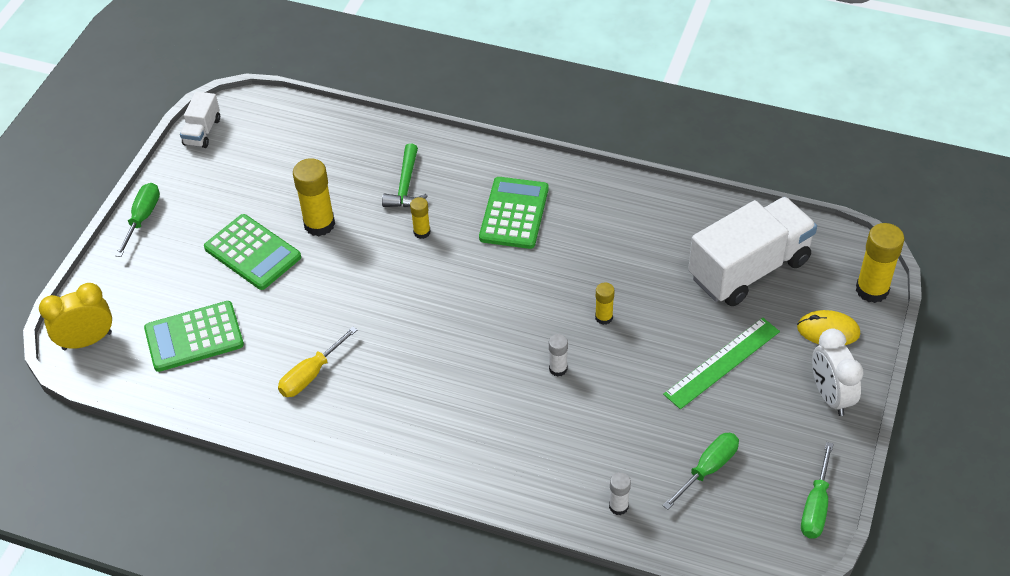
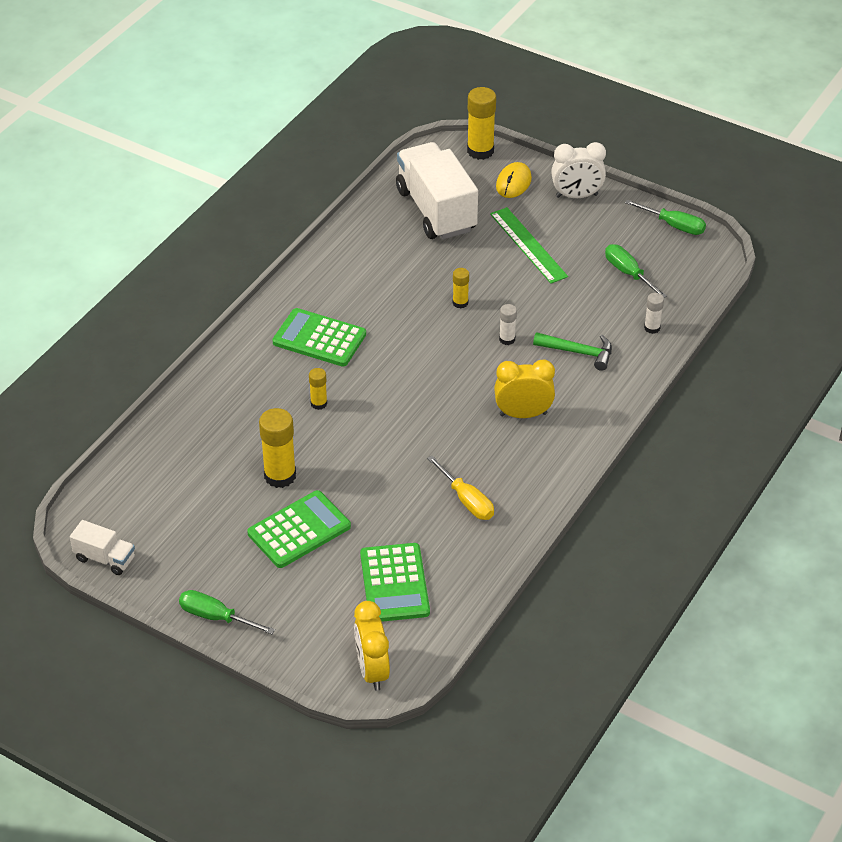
camera: 80 degrees left, 5 degrees down
green hammer [382,143,428,207] -> green hammer moved to [533,332,612,371]
none -> yellow clock [494,359,555,418]

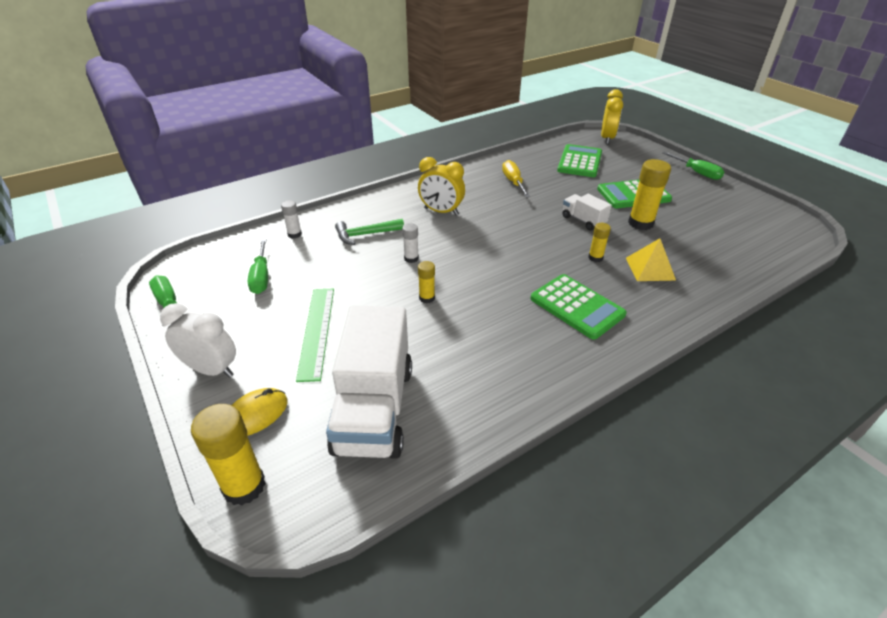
camera: 155 degrees left, 5 degrees down
white truck [70,520,135,575] -> white truck moved to [562,194,612,231]
green hammer [533,332,612,371] -> green hammer turned 60 degrees counterclockwise [335,219,404,245]
none -> yellow pyramid [626,238,676,281]

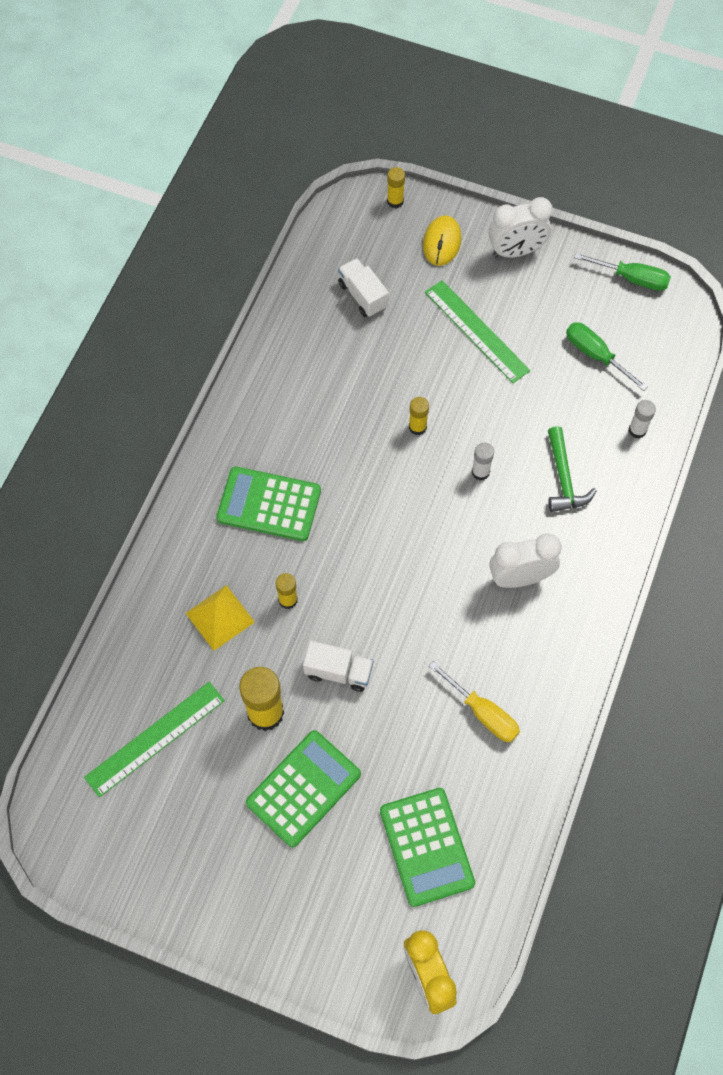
camera: 145 degrees right, 25 degrees up
yellow glue stick [191,404,266,506] -> yellow glue stick [387,167,405,208], size x0.54
white truck [326,305,412,459] -> white truck [338,258,389,317], size x0.47
green hammer [335,219,404,245] -> green hammer turned 135 degrees clockwise [548,426,597,512]
yellow clock [418,157,465,215] -> white clock [489,533,562,588]
green screwdriver [662,151,724,180] -> none
none -> green ruler [84,682,225,798]

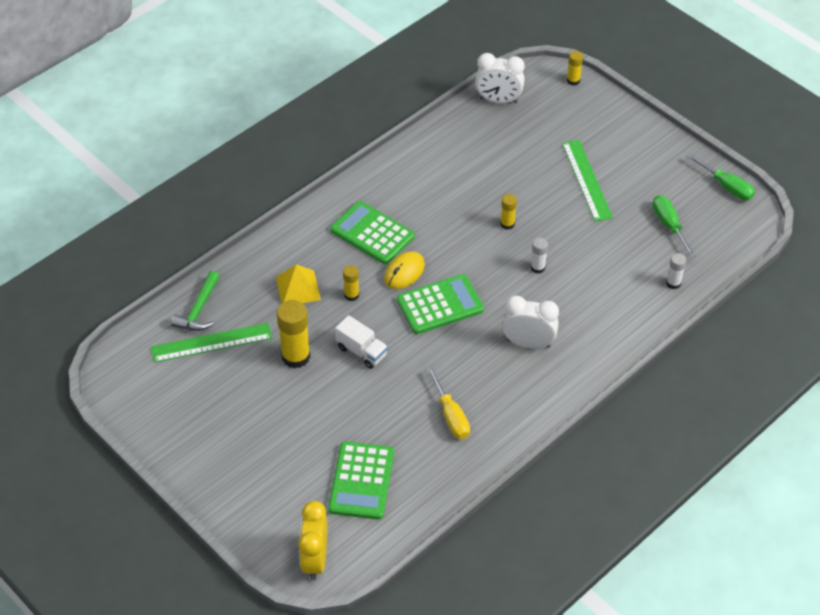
camera: 25 degrees right, 15 degrees down
green calculator [246,730,361,847] -> green calculator moved to [397,274,484,334]
white truck [338,258,389,317] -> none
yellow mouse [423,216,461,266] -> yellow mouse moved to [384,251,425,289]
white clock [488,197,553,258] -> white clock moved to [475,53,525,103]
green hammer [548,426,597,512] -> green hammer moved to [171,271,220,331]

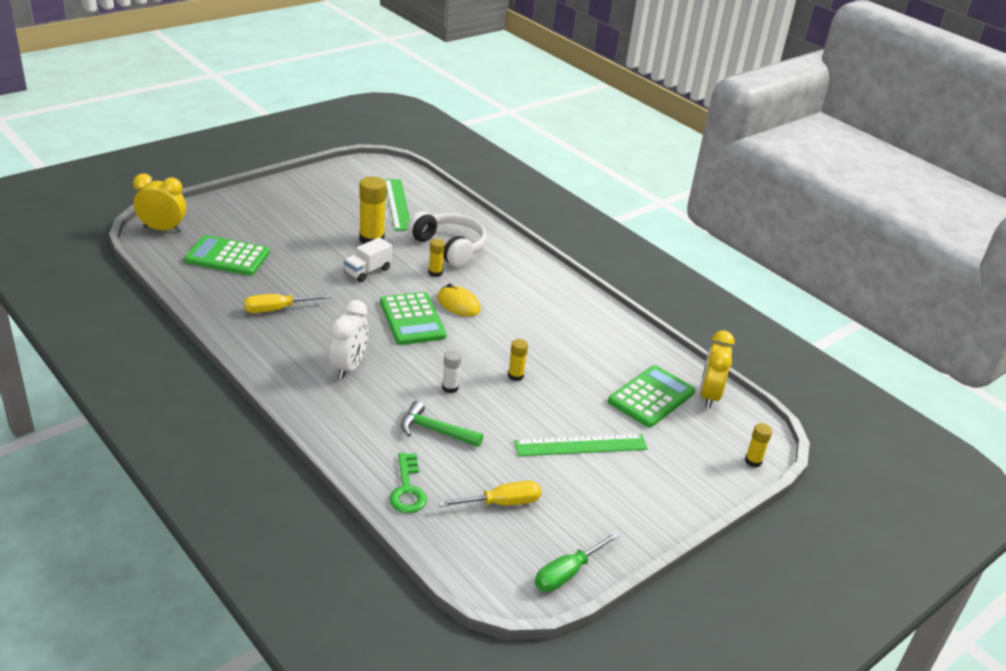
camera: 90 degrees right, 15 degrees down
green hammer [171,271,220,331] -> green hammer moved to [401,401,483,447]
yellow pyramid [276,264,321,303] -> white headphones [407,211,486,267]
green calculator [330,201,415,264] -> green calculator moved to [608,365,695,428]
white clock [475,53,525,103] -> yellow clock [700,330,735,409]
green screwdriver [653,195,696,257] -> yellow screwdriver [438,481,541,507]
white glue stick [666,253,686,289] -> green key [389,453,427,513]

